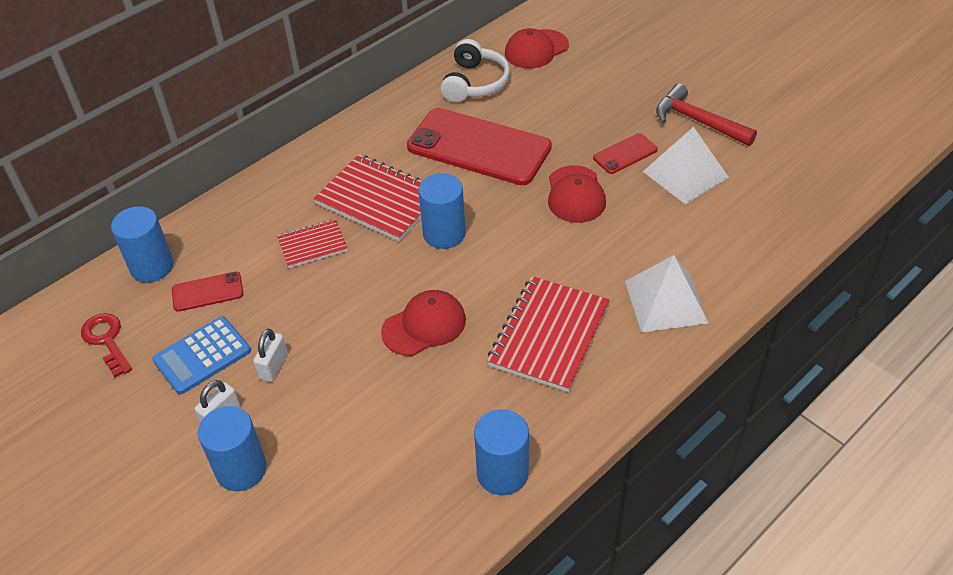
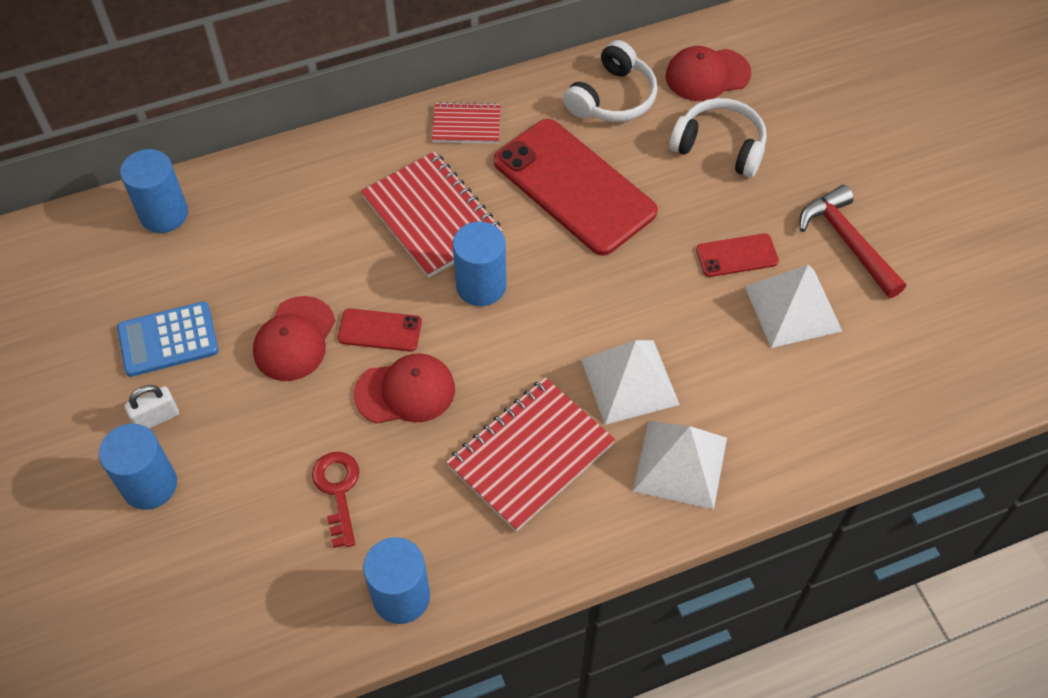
camera: 20 degrees right, 10 degrees up
red key [81,313,132,377] -> red key moved to [312,452,359,548]
red phone [172,271,244,312] -> red phone moved to [338,308,422,352]
white padlock [253,329,288,382] -> none
red notebook [277,219,348,268] -> red notebook moved to [432,102,501,144]
red cap [548,165,606,223] -> red cap moved to [253,296,335,381]
none -> white pyramid [581,340,680,425]
none -> white headphones [669,98,767,178]

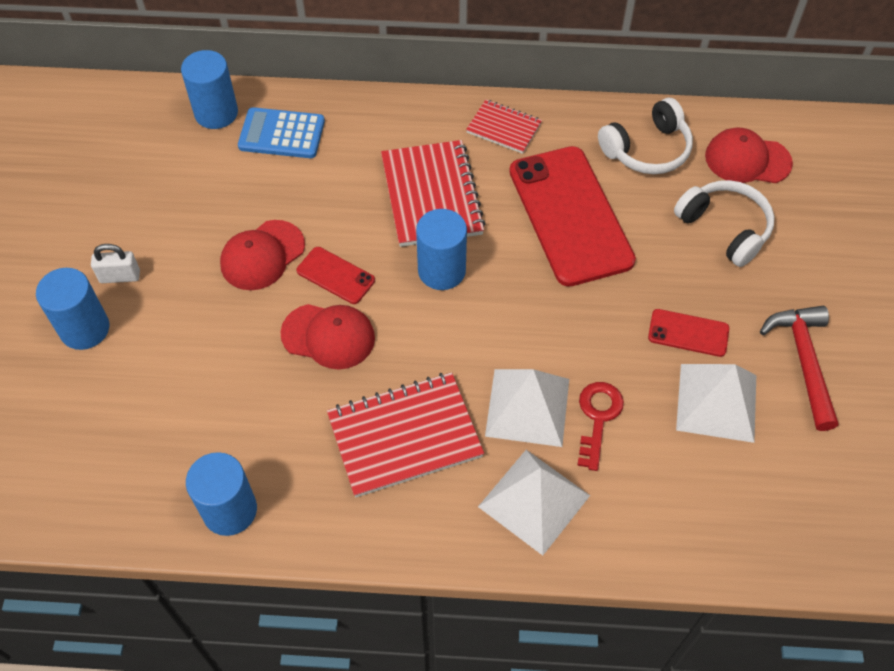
camera: 25 degrees right, 0 degrees up
blue calculator [117,301,219,377] -> blue calculator moved to [238,107,325,158]
red key [312,452,359,548] -> red key moved to [577,382,624,471]

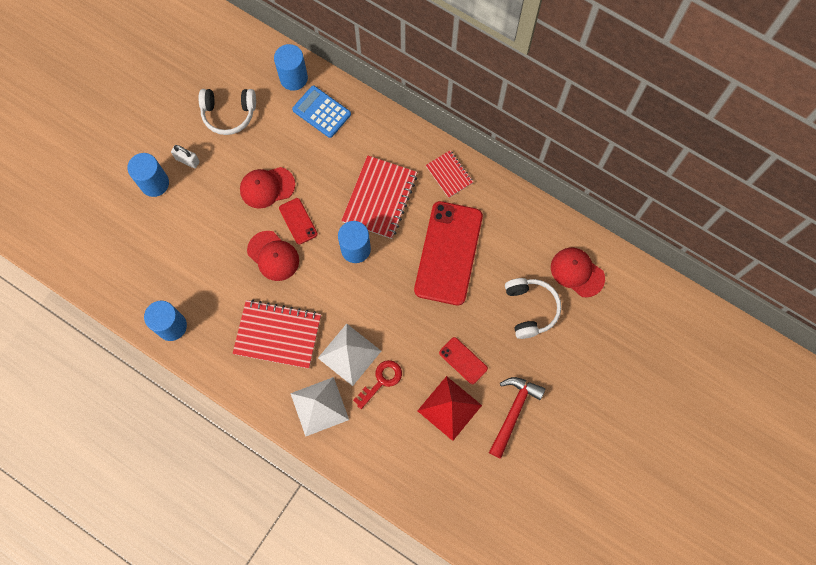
camera: 30 degrees right, 15 degrees up
white headphones [598,98,693,174] -> white headphones moved to [198,89,256,135]
white pyramid [676,364,756,443] -> red pyramid [418,376,482,441]

